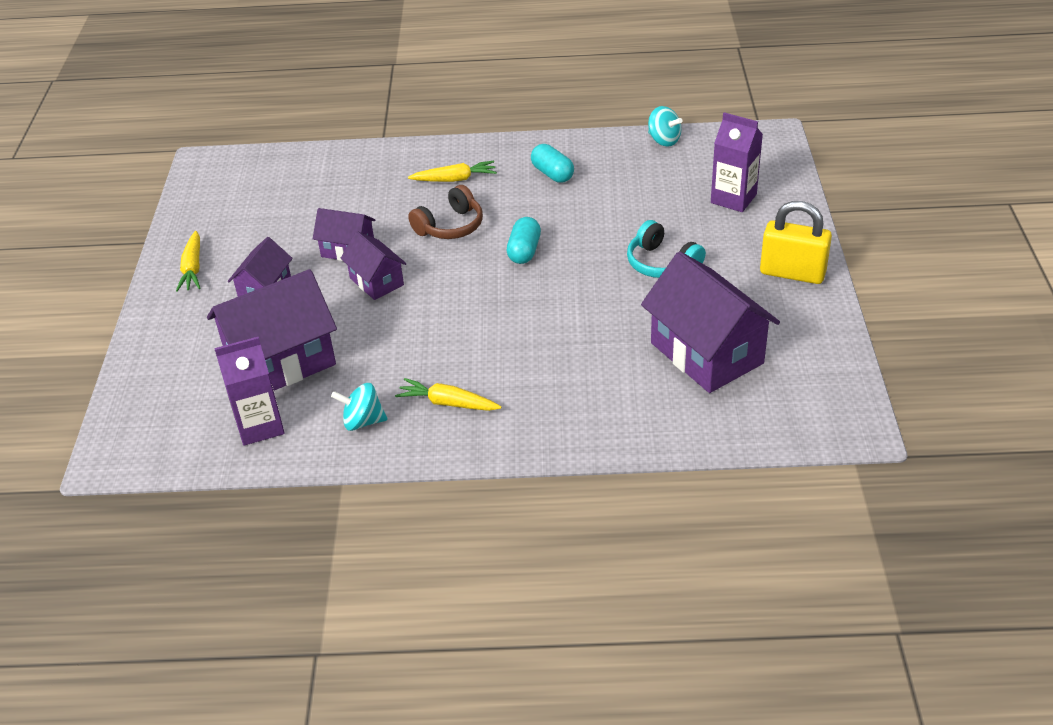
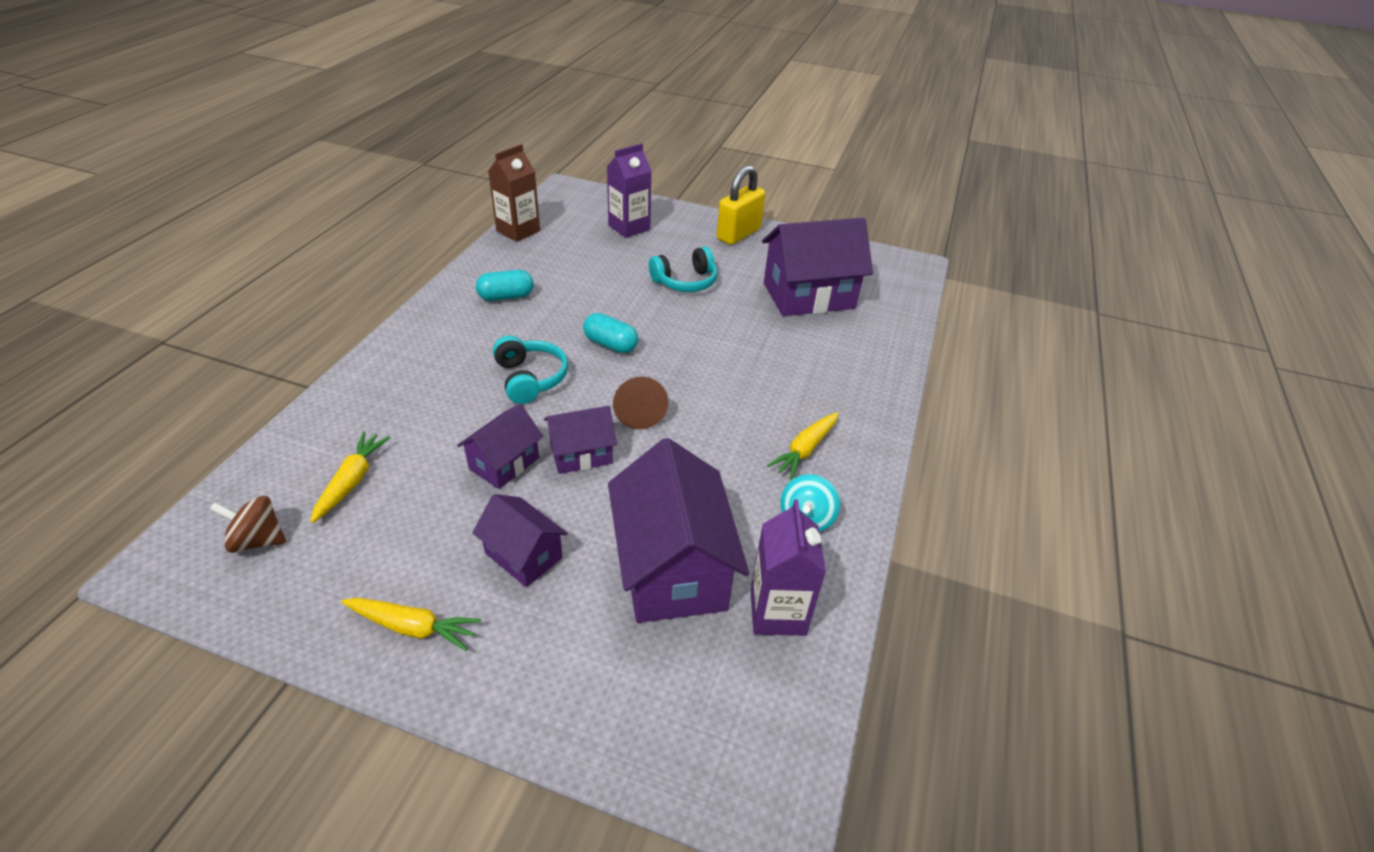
camera: 75 degrees left, 0 degrees up
yellow carrot [408,161,497,182] -> yellow carrot moved to [310,432,390,523]
brown headphones [408,185,483,239] -> turquoise headphones [493,336,568,404]
turquoise spinning top [648,106,683,147] -> brown carton [488,144,540,242]
none -> brown spinning top [210,496,286,553]
none -> brown cone [613,377,668,429]

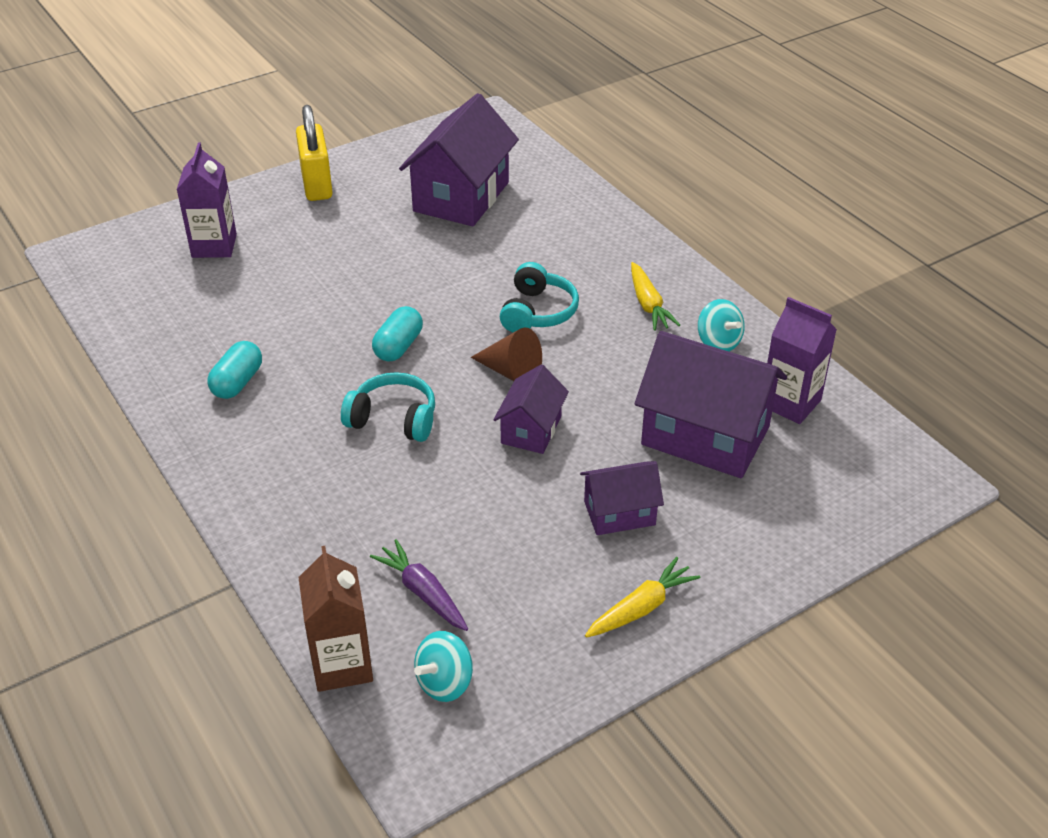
camera: 50 degrees left, 0 degrees up
brown spinning top [210,496,286,553] -> turquoise spinning top [414,631,473,702]
yellow carrot [310,432,390,523] -> purple carrot [370,539,468,631]
purple house [457,404,543,489] -> none
brown carton [488,144,540,242] -> brown carton moved to [298,546,373,692]
turquoise capsule [583,313,638,353] -> turquoise capsule turned 45 degrees counterclockwise [372,306,423,362]
turquoise headphones [649,246,718,292] -> turquoise headphones moved to [500,262,579,332]

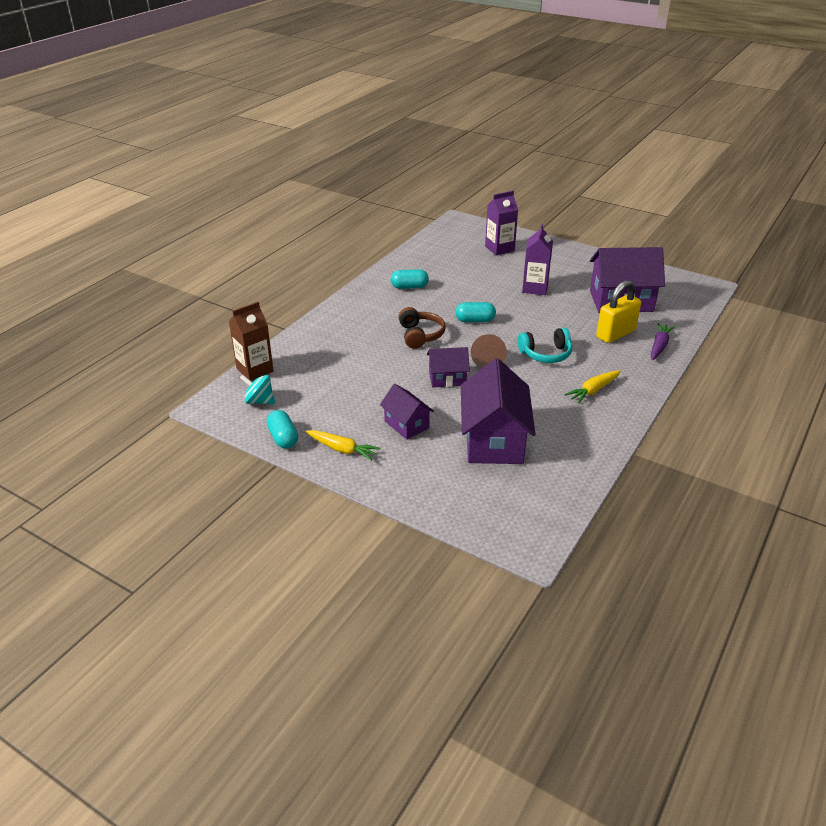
camera: 65 degrees right, 5 degrees down
yellow padlock [296,105,333,201] -> yellow padlock moved to [596,280,641,343]
turquoise headphones [341,372,435,442] -> brown headphones [398,307,446,349]
purple carrot [370,539,468,631] -> purple carrot moved to [651,323,675,360]
turquoise spinning top [698,299,745,351] -> none
purple carton [767,297,837,424] -> purple carton moved to [522,224,553,295]
none -> turquoise capsule [267,410,298,449]

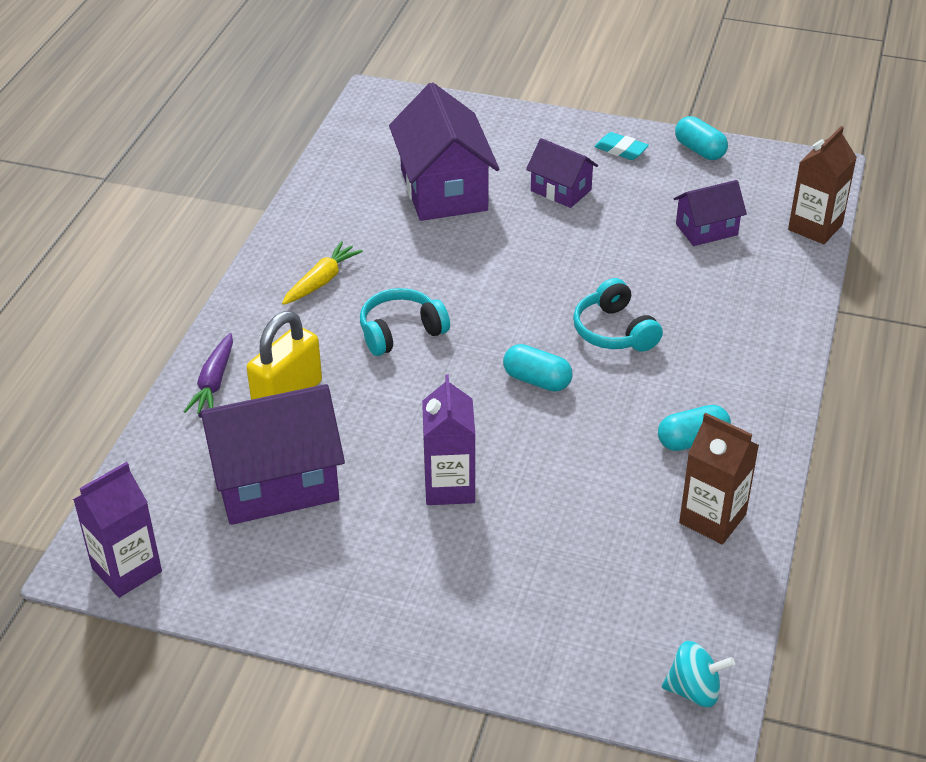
camera: 165 degrees right, 5 degrees up
turquoise spinning top [240,374,275,404] -> turquoise spinning top moved to [662,641,735,707]
yellow carrot [306,430,381,461] -> turquoise eraser [594,132,649,160]
brown headphones [398,307,446,349] -> turquoise headphones [573,278,663,352]
purple house [427,347,470,387] -> purple house moved to [673,180,747,246]
turquoise capsule [455,302,496,322] -> turquoise capsule turned 45 degrees clockwise [503,344,572,392]
brown cone [471,334,507,368] -> none
purple carton [485,191,518,256] -> purple carton moved to [73,462,162,598]
none -> brown carton [679,412,759,544]

